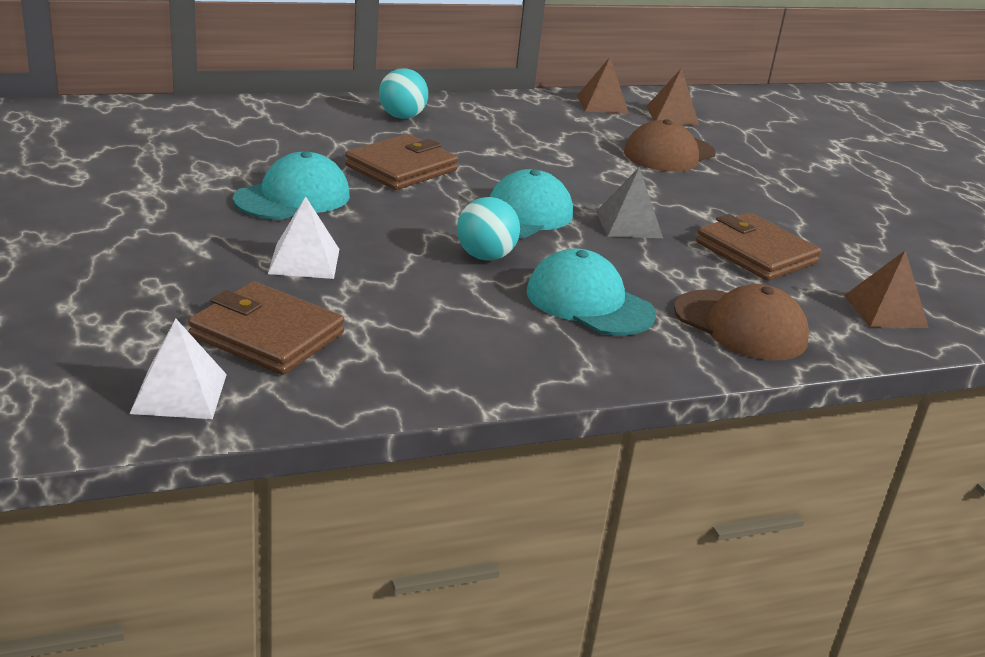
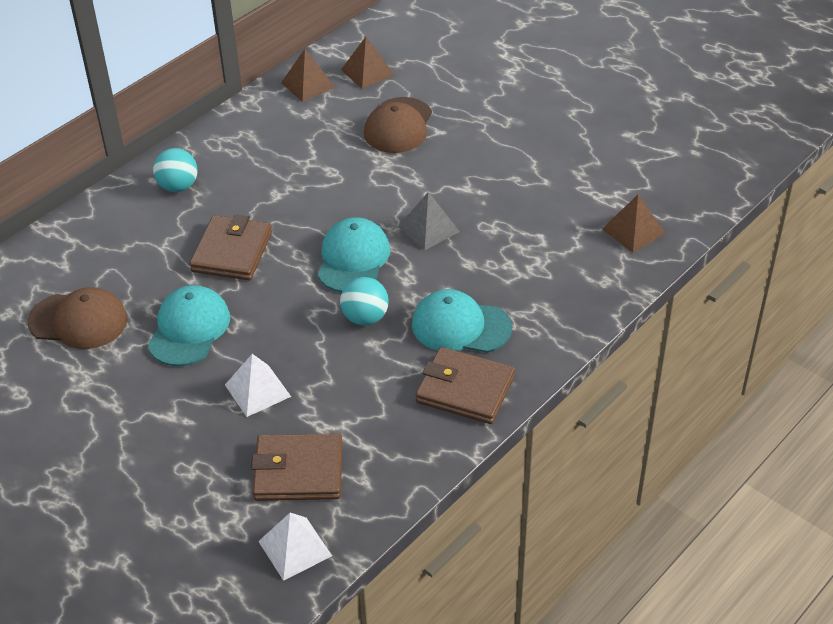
camera: 25 degrees left, 15 degrees up
brown cap [674,284,809,361] -> brown cap moved to [28,287,128,349]
brown wallet [696,213,821,281] -> brown wallet moved to [416,347,515,424]

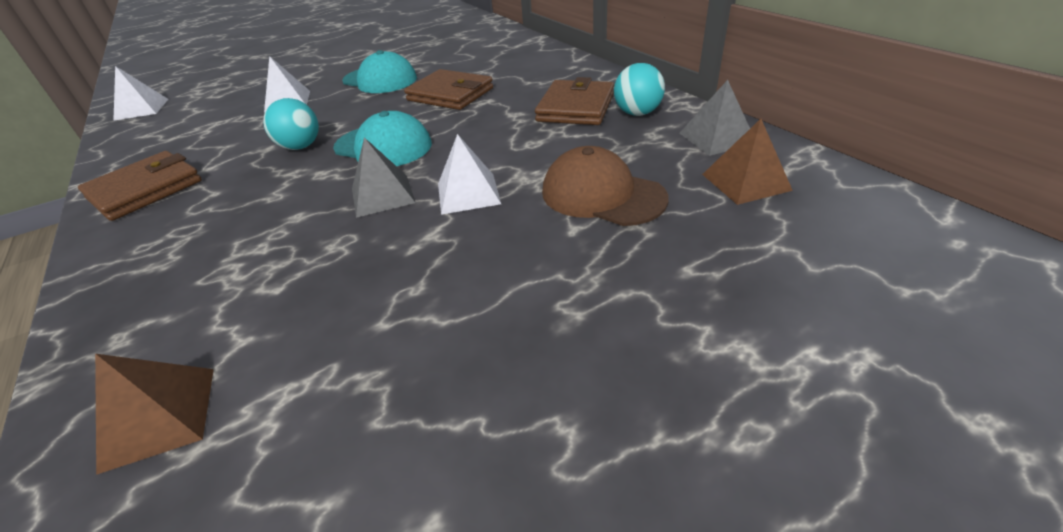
camera: 110 degrees right, 5 degrees down
brown cap [28,287,128,349] -> none
turquoise ball [153,148,198,192] -> turquoise ball moved to [614,63,665,116]
brown wallet [251,433,343,501] -> brown wallet moved to [535,77,614,125]
brown pyramid [281,49,335,102] -> grey pyramid [679,80,750,156]
turquoise cap [412,289,512,353] -> none
none -> white pyramid [438,134,501,215]

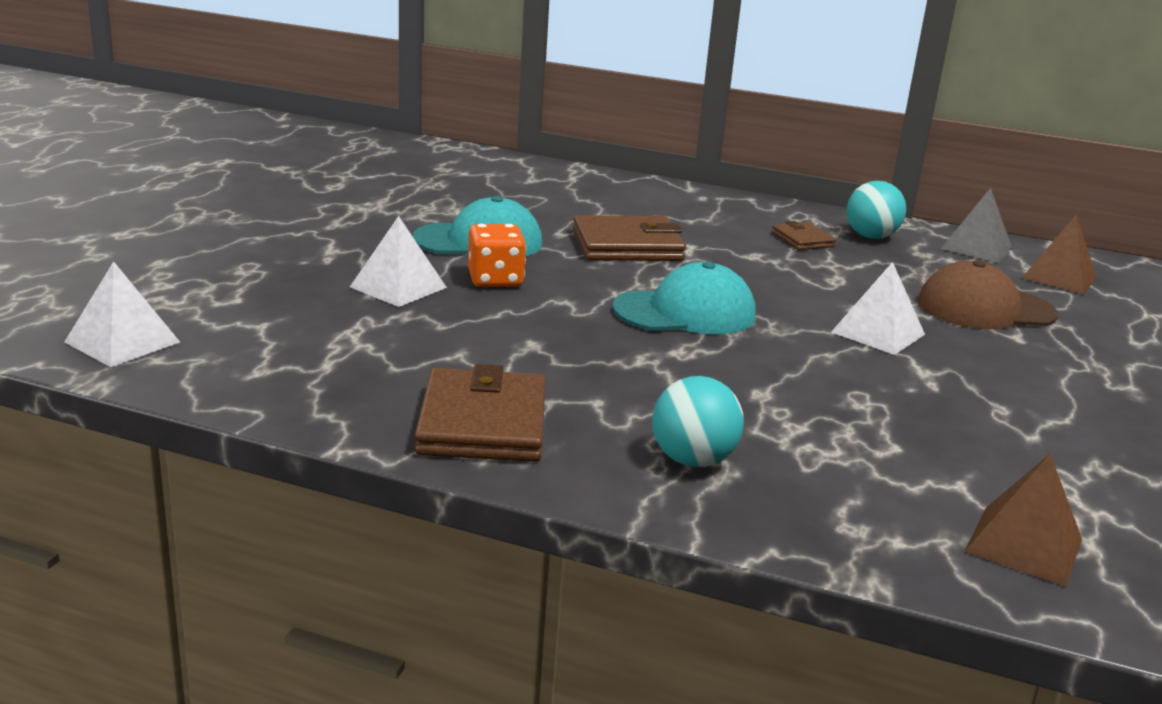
camera: 45 degrees left, 15 degrees down
turquoise ball [263,98,319,150] -> turquoise ball moved to [652,376,744,467]
grey pyramid [352,137,416,218] -> none
brown wallet [535,77,614,125] -> brown wallet [772,221,836,250], size x0.54
none -> orange dice [468,224,526,287]

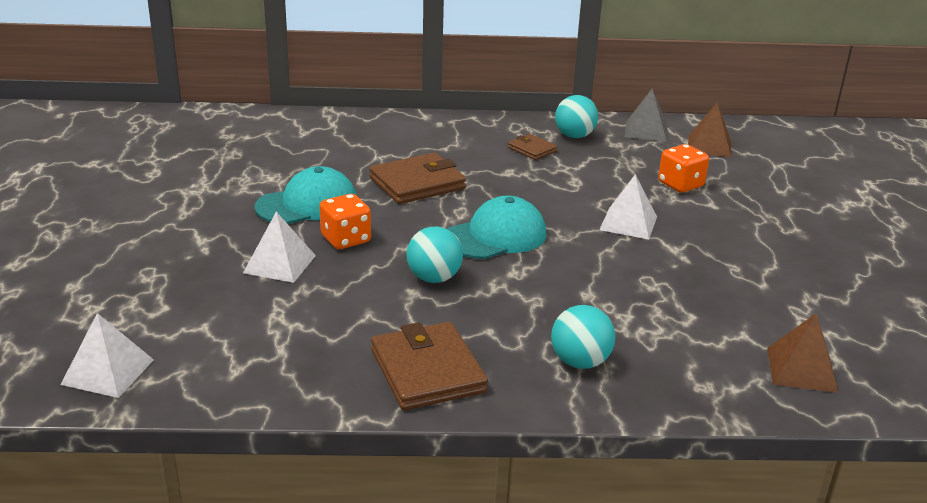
camera: 20 degrees left, 5 degrees up
brown cap [918,260,1058,330] -> orange dice [658,144,709,193]
none -> turquoise ball [406,227,463,283]

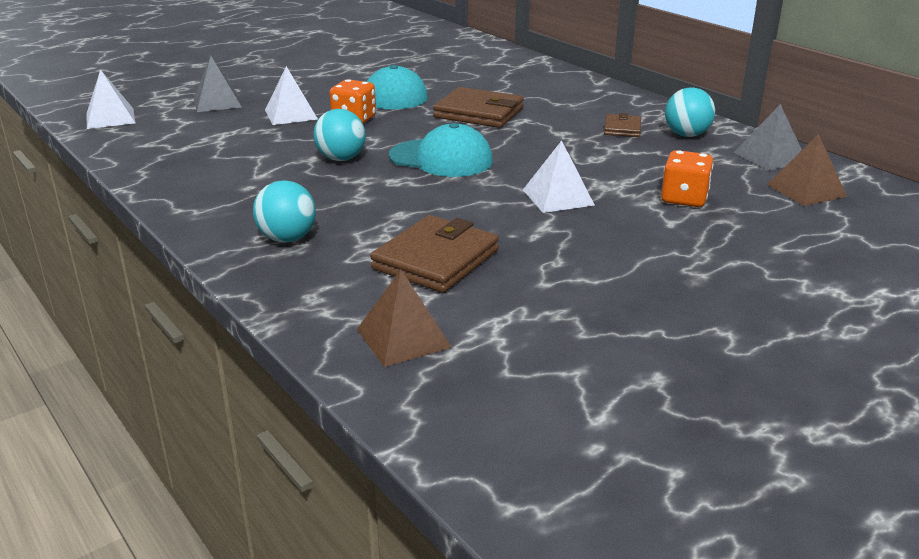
camera: 55 degrees right, 0 degrees up
brown wallet [371,322,488,410] -> brown wallet moved to [370,215,499,293]
none -> grey pyramid [194,56,242,112]

